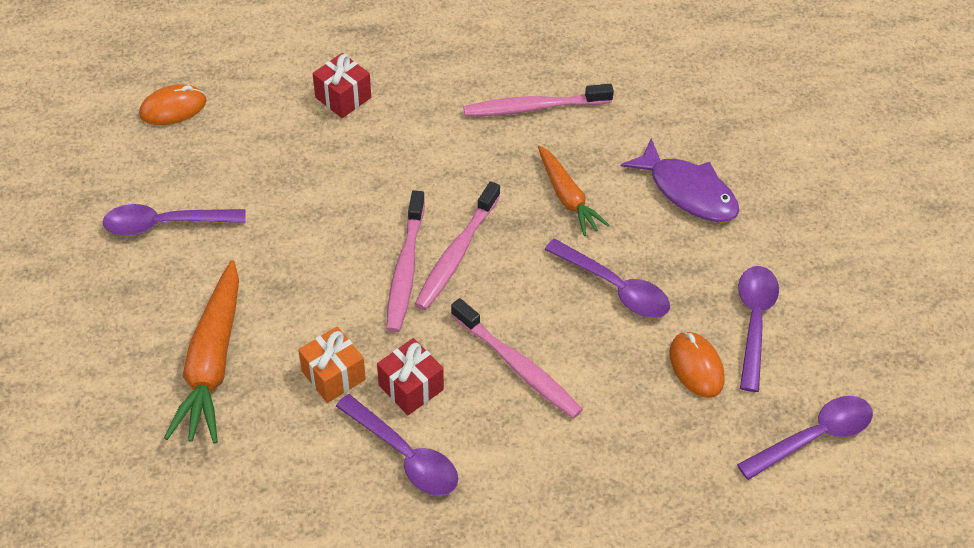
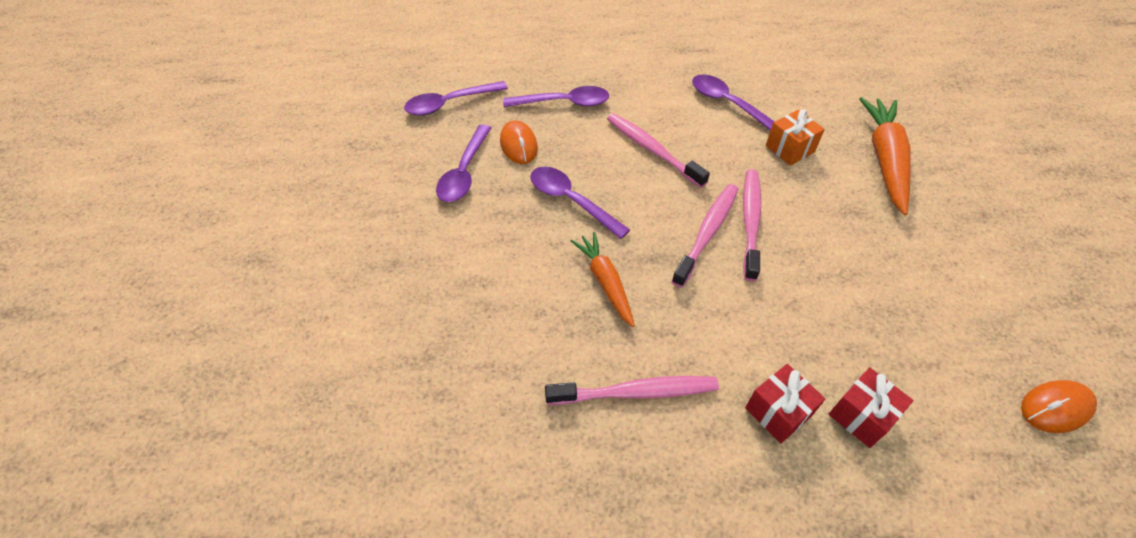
camera: 175 degrees left, 0 degrees up
purple spoon [102,204,246,236] -> purple spoon moved to [503,86,609,107]
red gift [377,338,444,415] -> red gift moved to [745,364,825,443]
purple fish [621,138,739,222] -> none

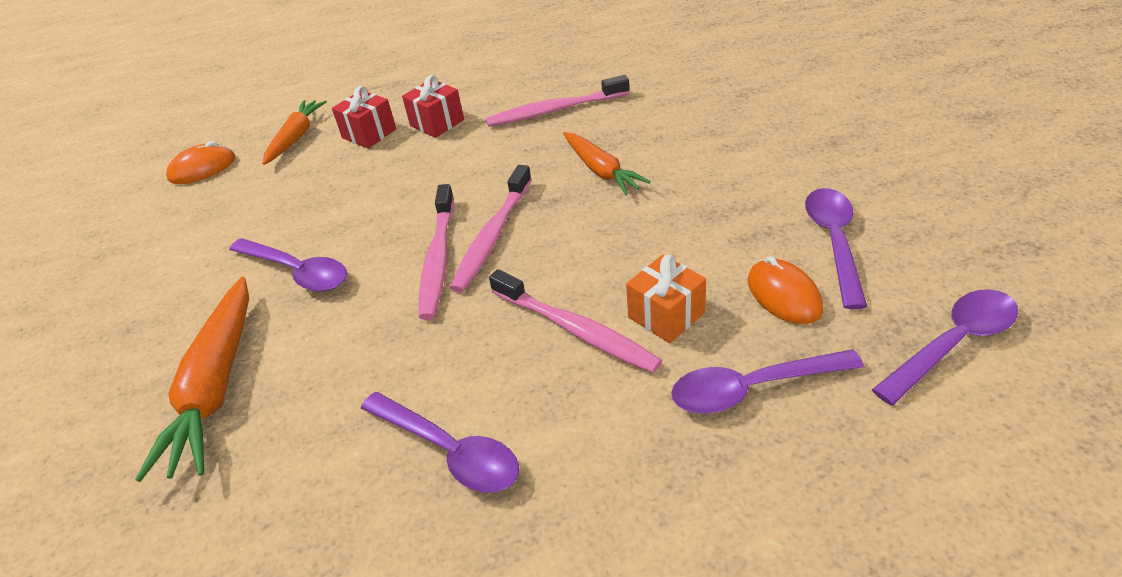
camera: 175 degrees right, 10 degrees down
purple spoon [530,167,630,239] -> purple spoon moved to [229,238,347,292]
orange gift [766,109,825,166] -> orange gift moved to [626,255,706,343]
none -> orange carrot [263,100,327,165]

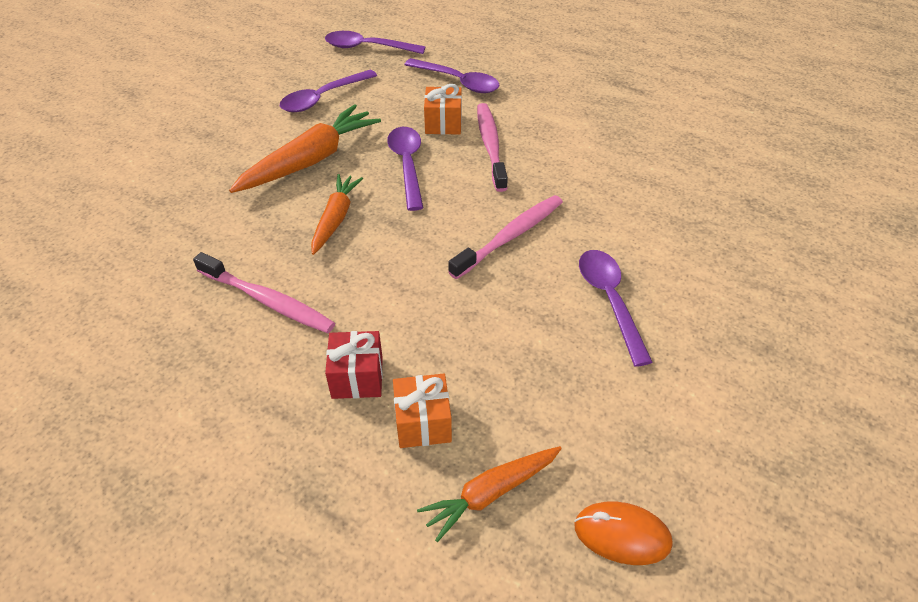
camera: 140 degrees left, 5 degrees up
orange carrot [135,277,249,482] -> orange carrot moved to [229,104,381,193]
red gift [332,86,396,149] -> orange gift [393,374,452,448]
purple spoon [361,392,519,493] -> purple spoon moved to [387,127,423,211]
pink toothbrush [450,165,532,293] -> none
orange mouse [748,256,823,324] -> none

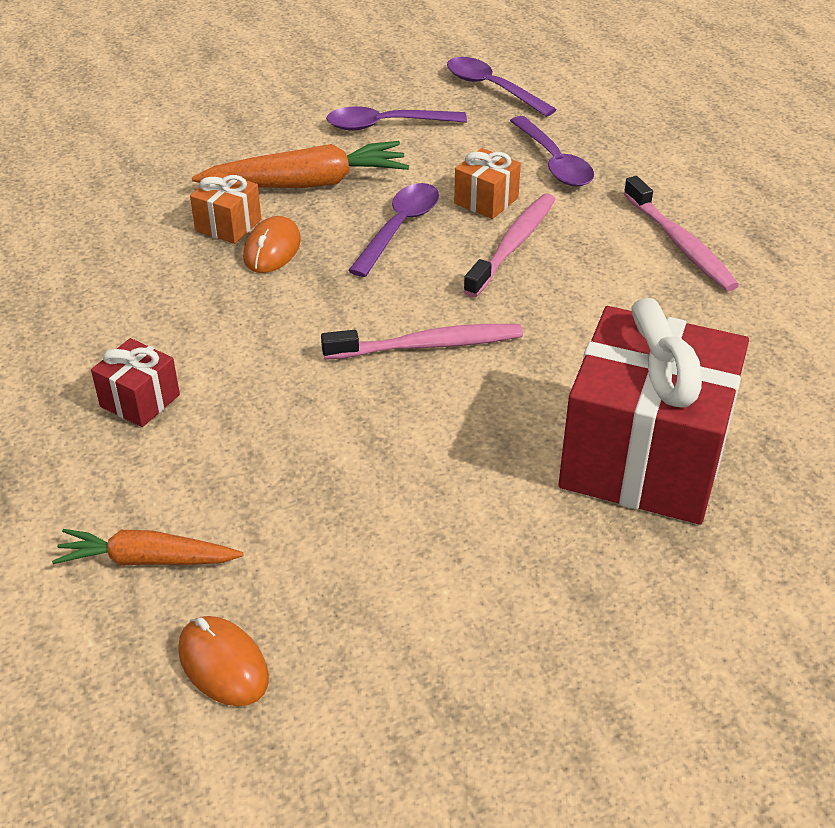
camera: 35 degrees right, 5 degrees down
pink toothbrush [193,252,335,333] -> pink toothbrush moved to [624,176,739,291]
orange carrot [311,174,363,255] -> orange mouse [243,216,301,273]
orange gift [393,374,452,448] -> orange gift moved to [190,172,261,244]
purple spoon [579,250,652,367] -> none
none -> red gift [558,298,749,525]

